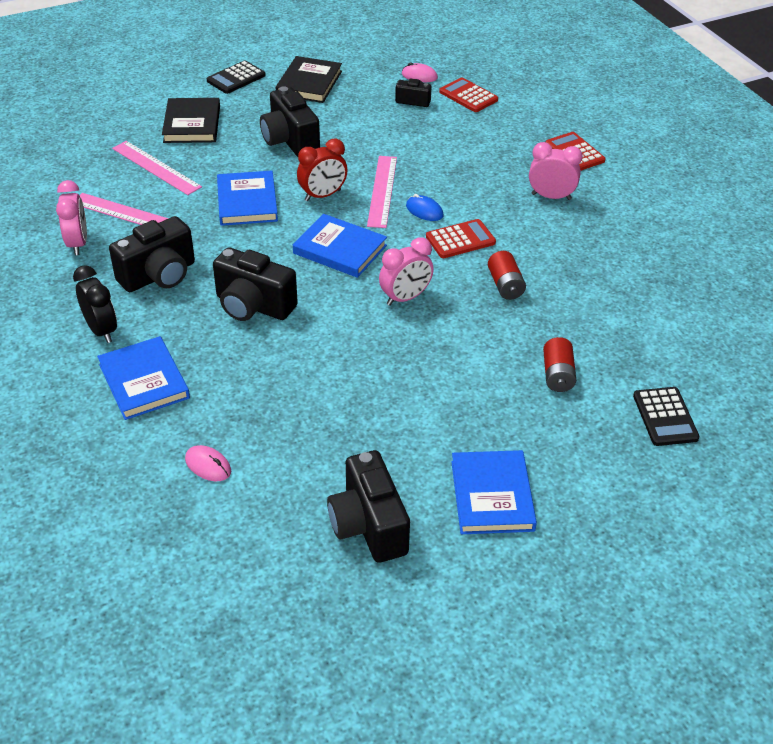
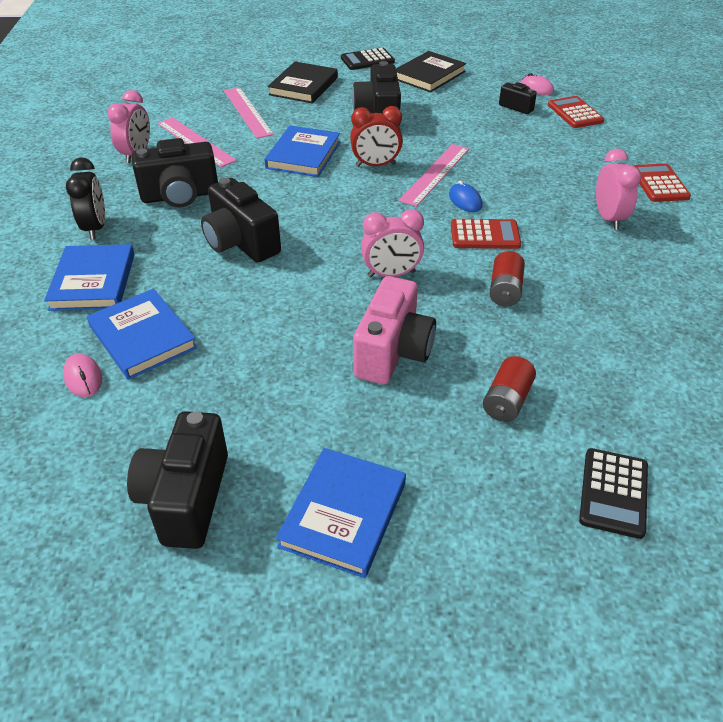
camera: 25 degrees right, 0 degrees up
blue book [293,214,387,278] -> blue book moved to [87,289,197,380]
pink clock [529,142,583,200] -> pink clock turned 45 degrees clockwise [596,149,641,230]
none -> pink camera [353,276,436,385]

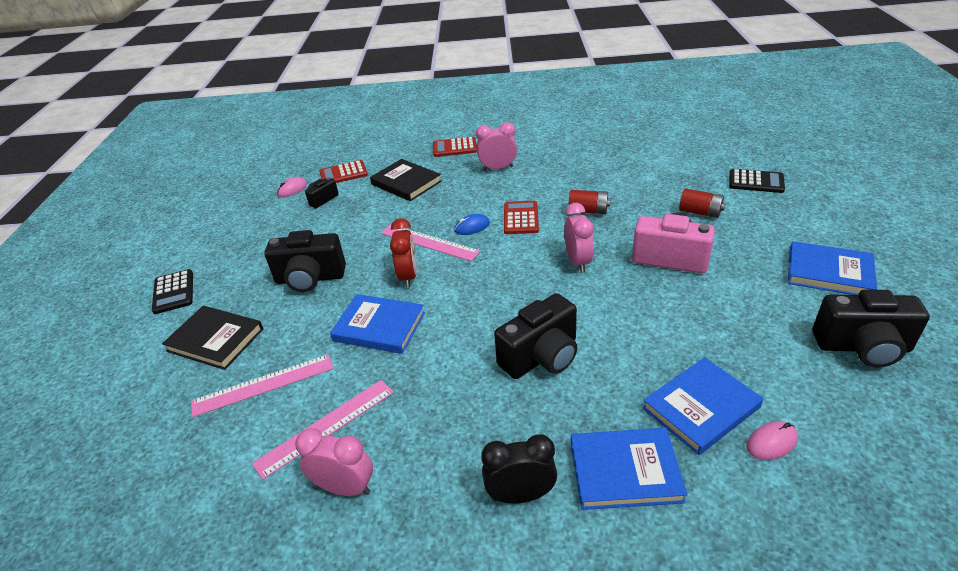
camera: 85 degrees left, 5 degrees down
black camera [132,138,218,207] -> none
black book [396,51,466,93] -> black book moved to [370,159,442,201]

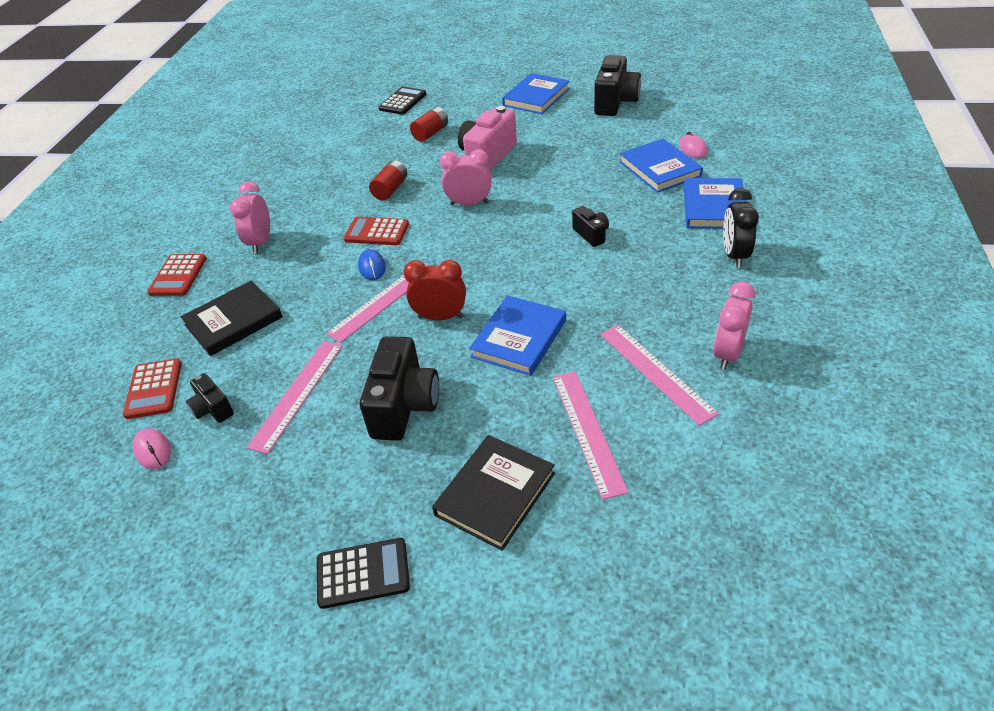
camera: 80 degrees left, 5 degrees up
black camera [494,293,578,379] -> black camera [572,206,609,247], size x0.53
none -> pink ruler [246,341,343,454]

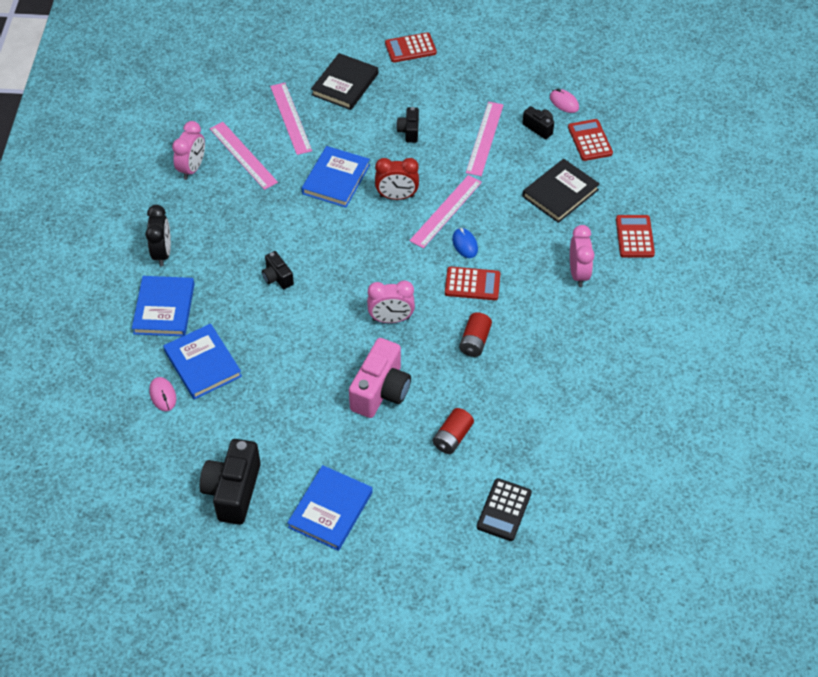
camera: 170 degrees right, 10 degrees up
black calculator [317,538,410,609] -> red calculator [385,32,437,62]
black camera [360,336,439,441] -> black camera [396,107,419,143], size x0.53

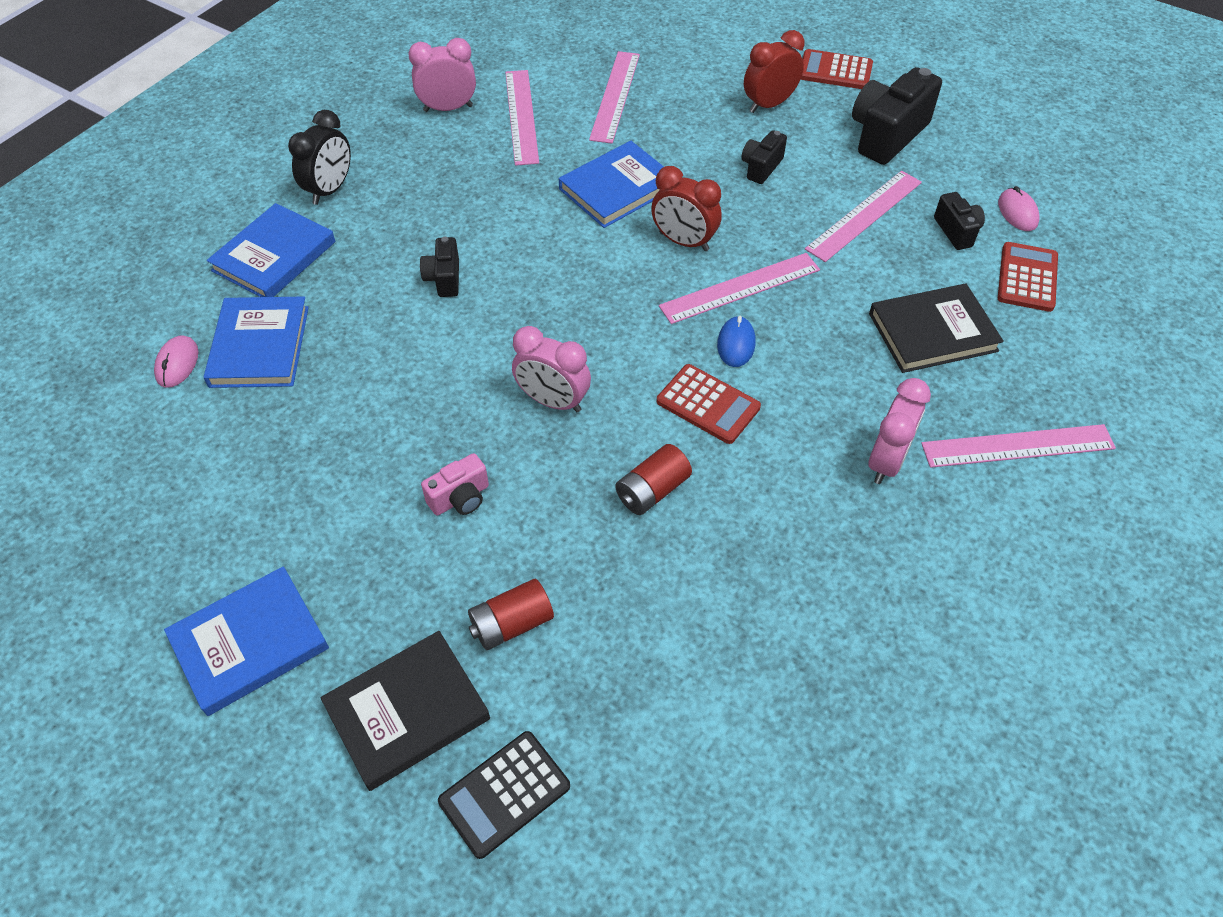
camera: 30 degrees right, 0 degrees up
pink clock [172,121,205,180] -> pink clock turned 150 degrees counterclockwise [408,38,476,112]
black camera [200,439,261,525] -> black camera moved to [852,67,942,165]
black book [311,53,378,110] -> black book moved to [320,631,490,791]
pink camera [349,338,411,418] -> pink camera [421,453,489,516], size x0.53
red calculator [616,215,655,258] -> pink ruler [921,424,1116,468]
none -> red clock [744,30,805,113]

